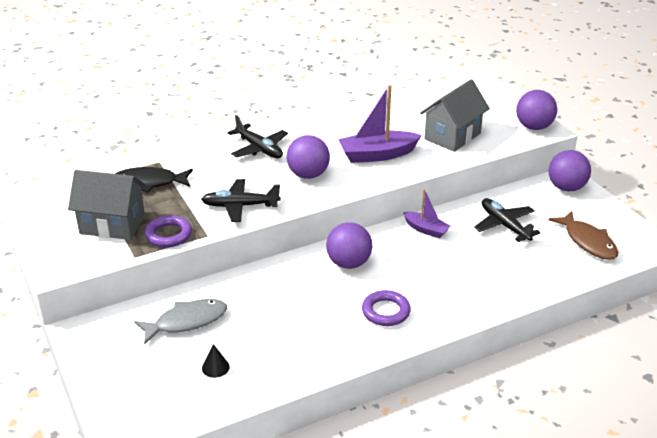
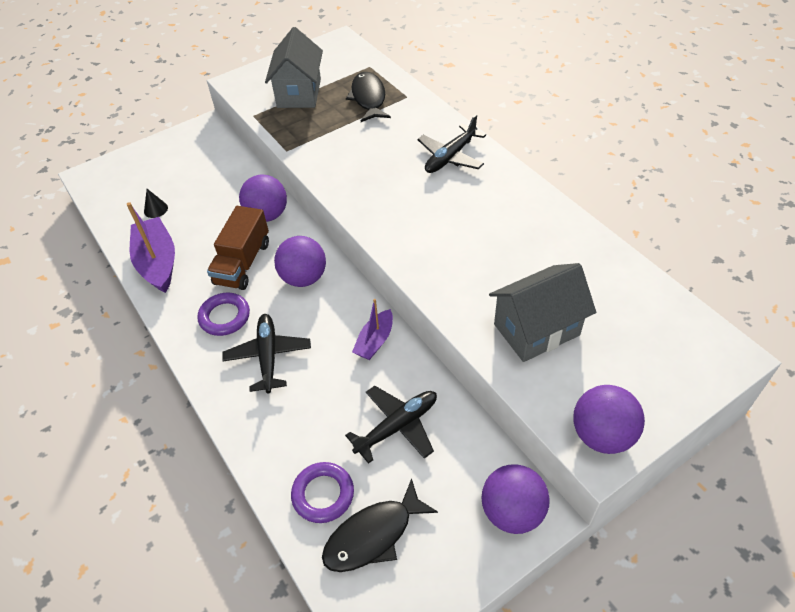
camera: 85 degrees right, 15 degrees up
grey fish [134,299,227,345] -> none
purple ring [145,215,192,248] -> purple ring moved to [291,462,354,523]
black plane [201,179,281,222] -> black plane moved to [223,314,311,393]
purple ball [286,135,330,179] -> purple ball moved to [239,175,287,222]
purple boat [338,85,422,163] -> purple boat moved to [127,202,175,293]
grey house [420,79,490,152] -> grey house turned 60 degrees counterclockwise [489,263,596,362]
brown fish [549,211,618,260] -> black fish [322,478,438,572]
none -> brown truck [207,206,269,290]

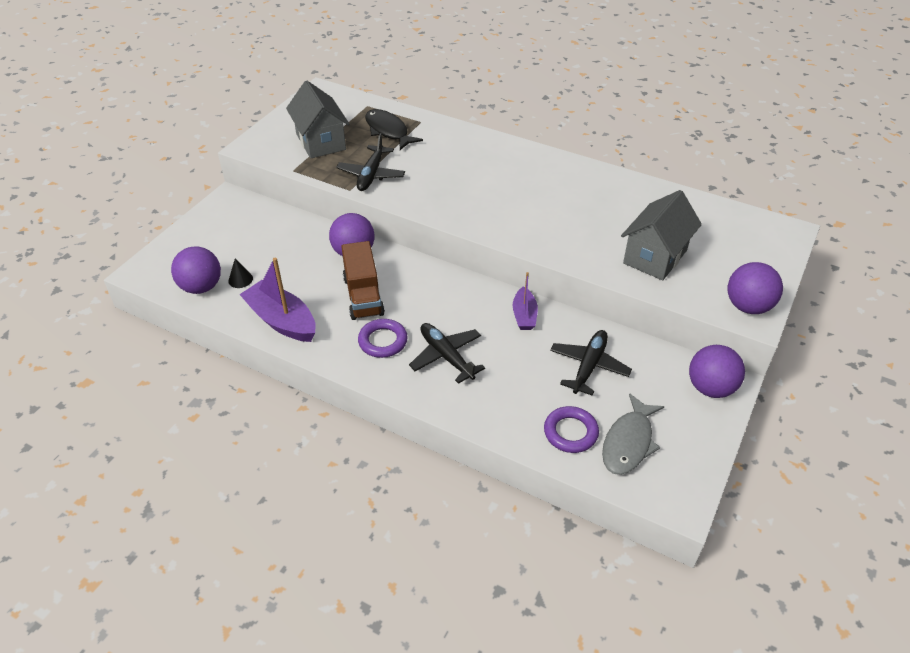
camera: 30 degrees left, 5 degrees down
purple ball [274,236,326,287] -> purple ball moved to [171,247,221,294]
black fish [322,478,438,572] -> grey fish [602,393,664,475]
black plane [417,114,486,173] -> black plane moved to [336,133,405,191]

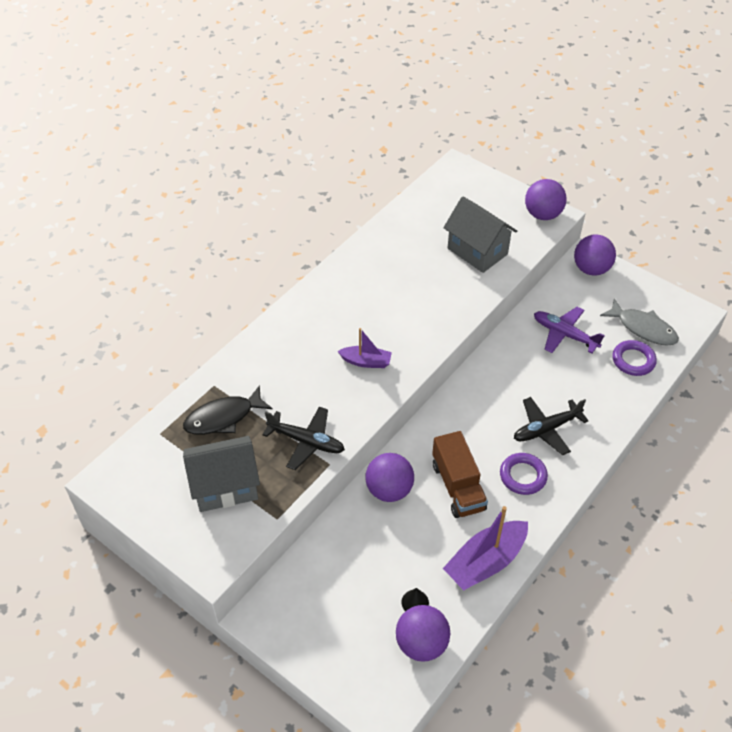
camera: 80 degrees left, 5 degrees up
brown truck [341,241,385,320] -> brown truck turned 75 degrees clockwise [432,431,488,518]
purple boat [513,272,538,330] -> purple boat moved to [337,328,392,368]
black plane [550,330,632,395] -> purple plane [534,307,605,354]

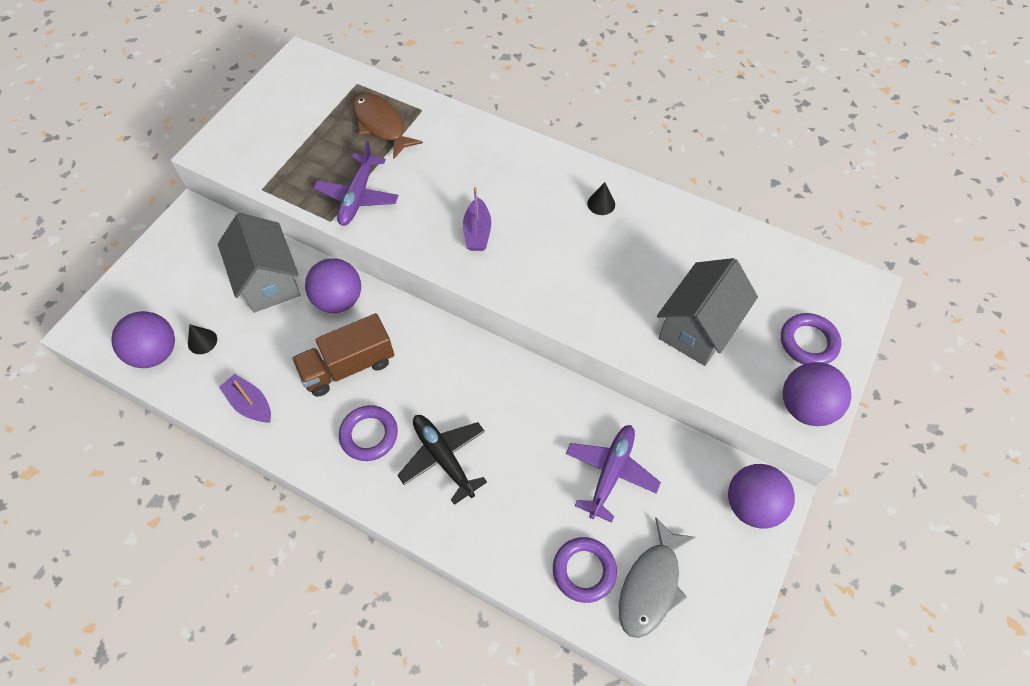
camera: 80 degrees right, 10 degrees up
black fish [183,385,273,435] -> brown fish [353,93,423,159]
grey house [183,436,260,512] -> grey house moved to [218,213,300,313]
black plane [262,407,345,470] -> purple plane [313,141,398,226]
purple boat [443,506,528,591] -> purple boat [219,374,271,423], size x0.59
none -> black cone [587,182,615,215]
none -> purple ring [781,313,841,364]

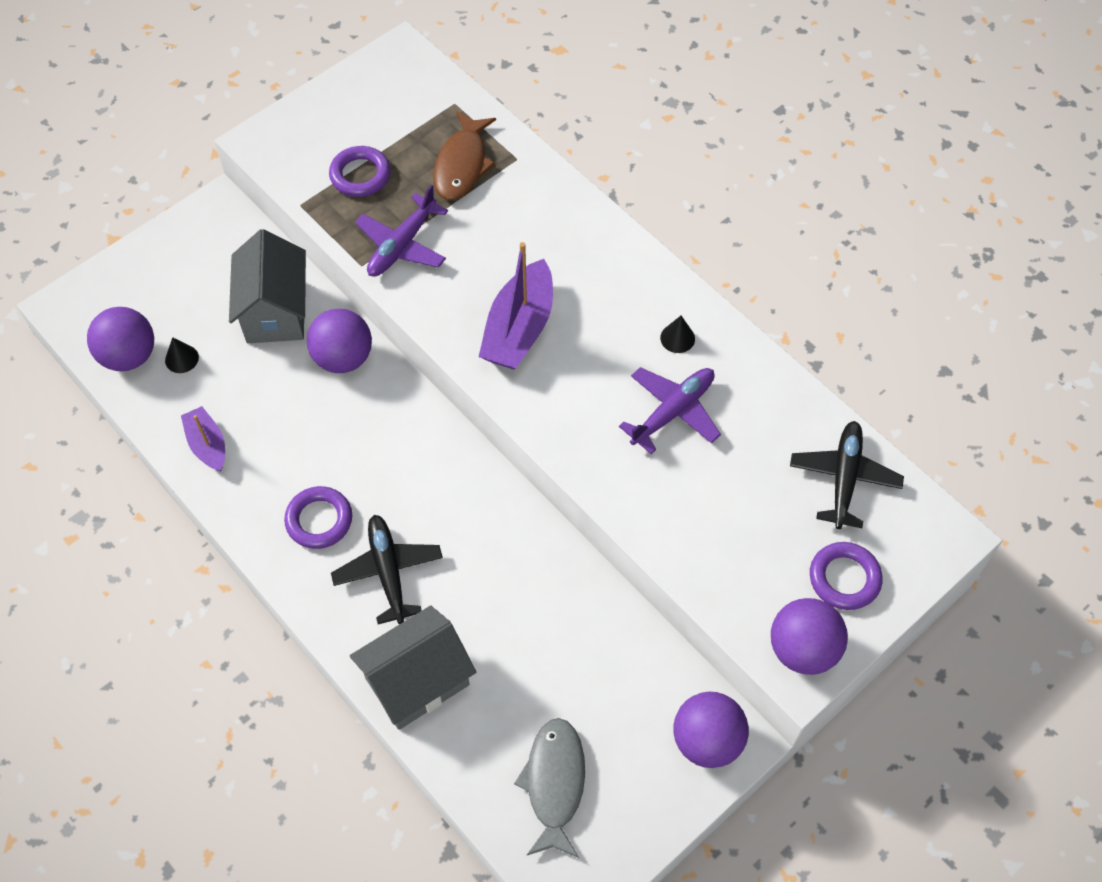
camera: 20 degrees right, 0 degrees up
brown truck [292,313,394,397] -> none
brown fish [353,93,423,159] -> brown fish turned 150 degrees counterclockwise [433,111,496,200]
purple boat [463,187,491,251] -> purple boat [479,242,553,369], size x1.70
purple ring [553,537,617,603] -> purple ring moved to [329,146,391,197]
purple plane [566,425,661,523] -> purple plane moved to [619,367,721,454]
grey fish [619,517,695,638] -> grey fish turned 135 degrees clockwise [514,718,585,858]
grey house [657,258,758,366] -> grey house moved to [350,606,476,730]
none -> black plane [790,421,904,529]

